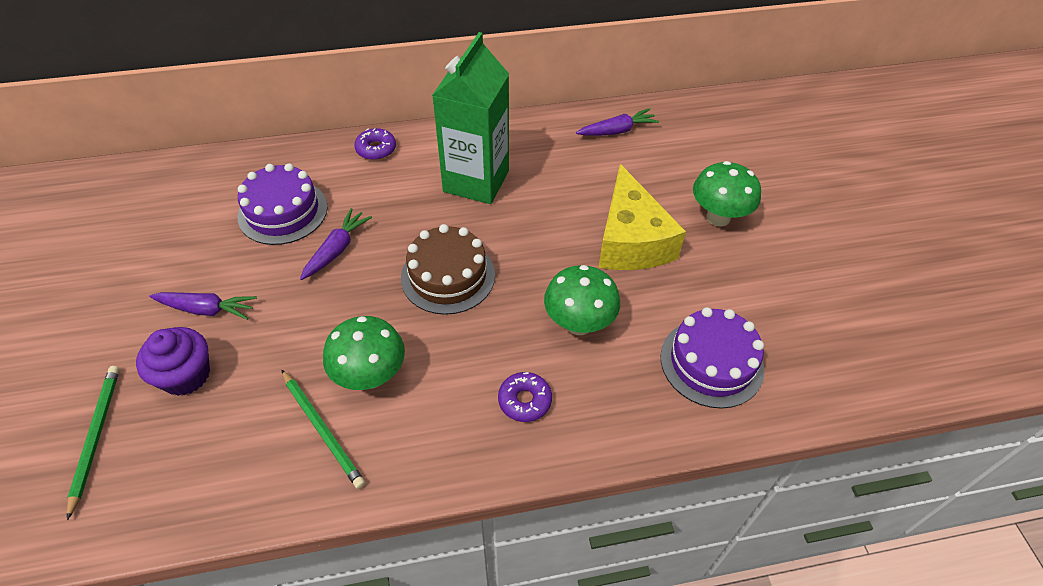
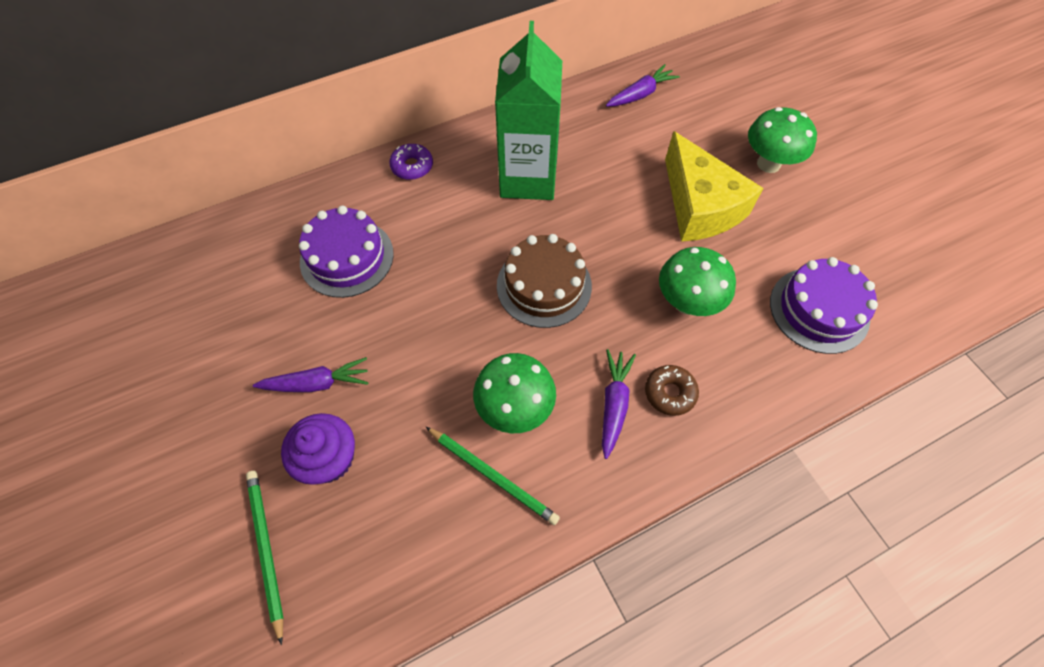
camera: 15 degrees left, 10 degrees up
purple carrot [300,208,372,280] -> purple carrot moved to [602,349,636,459]
purple donut [498,372,552,422] -> brown donut [645,365,699,416]

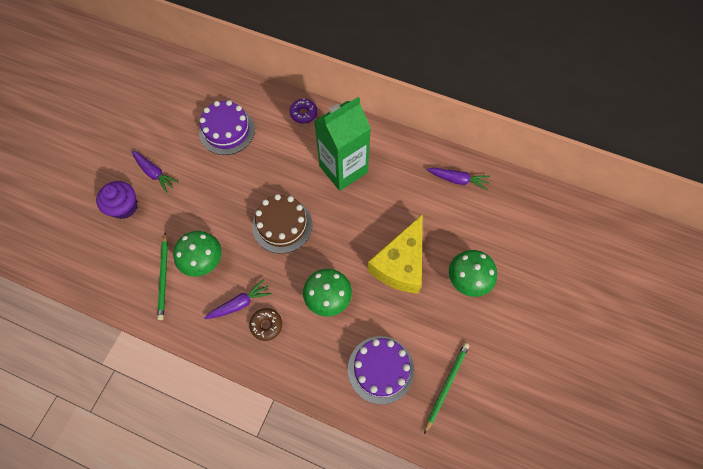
camera: 50 degrees right, 5 degrees up
green pencil [246,471,284,645] -> green pencil moved to [424,343,469,434]

